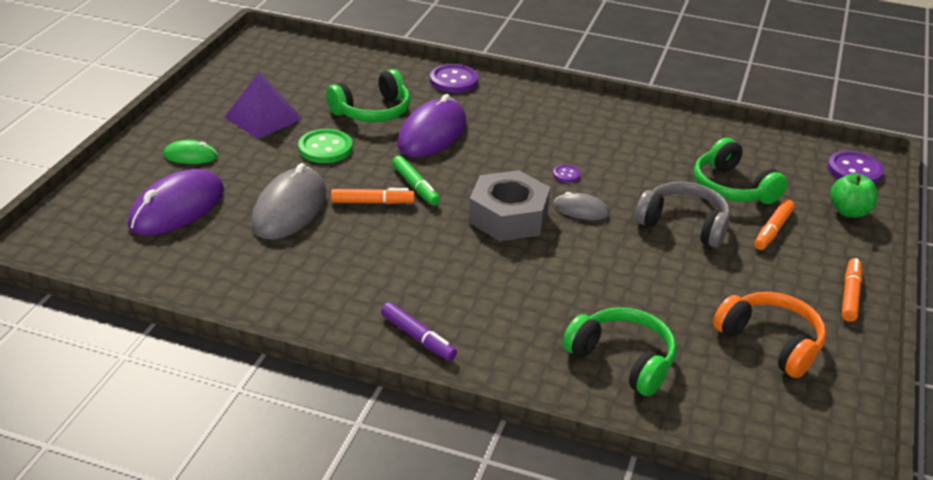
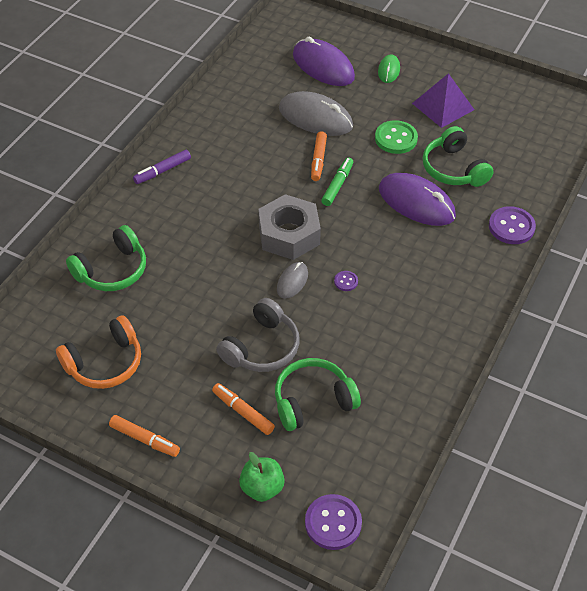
camera: 100 degrees right, 15 degrees up
green marker [392,156,440,206] -> green marker turned 135 degrees clockwise [321,157,353,206]

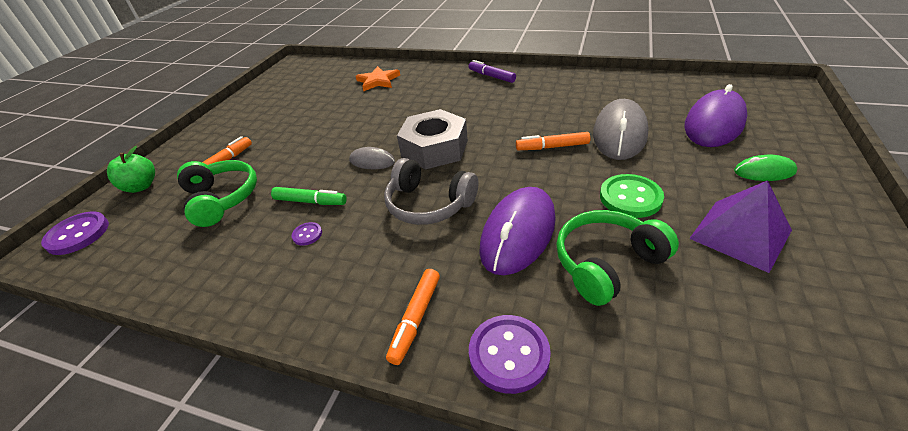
camera: 85 degrees right, 10 degrees down
orange headphones [56,315,141,389] -> none
green headphones [66,225,146,291] -> orange star [356,66,400,91]
orange marker [109,415,180,457] -> orange marker moved to [386,269,440,365]
grey headphones [216,298,300,372] -> grey headphones moved to [384,158,478,225]
green marker [321,157,353,206] -> green marker moved to [271,187,347,205]
purple button [334,271,358,291] -> purple button moved to [292,222,322,246]

